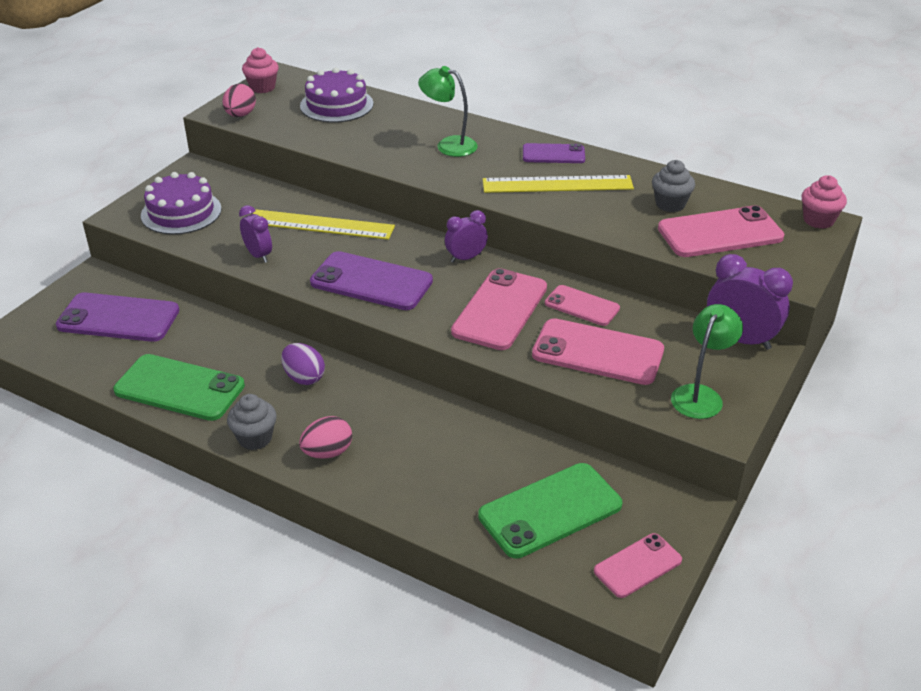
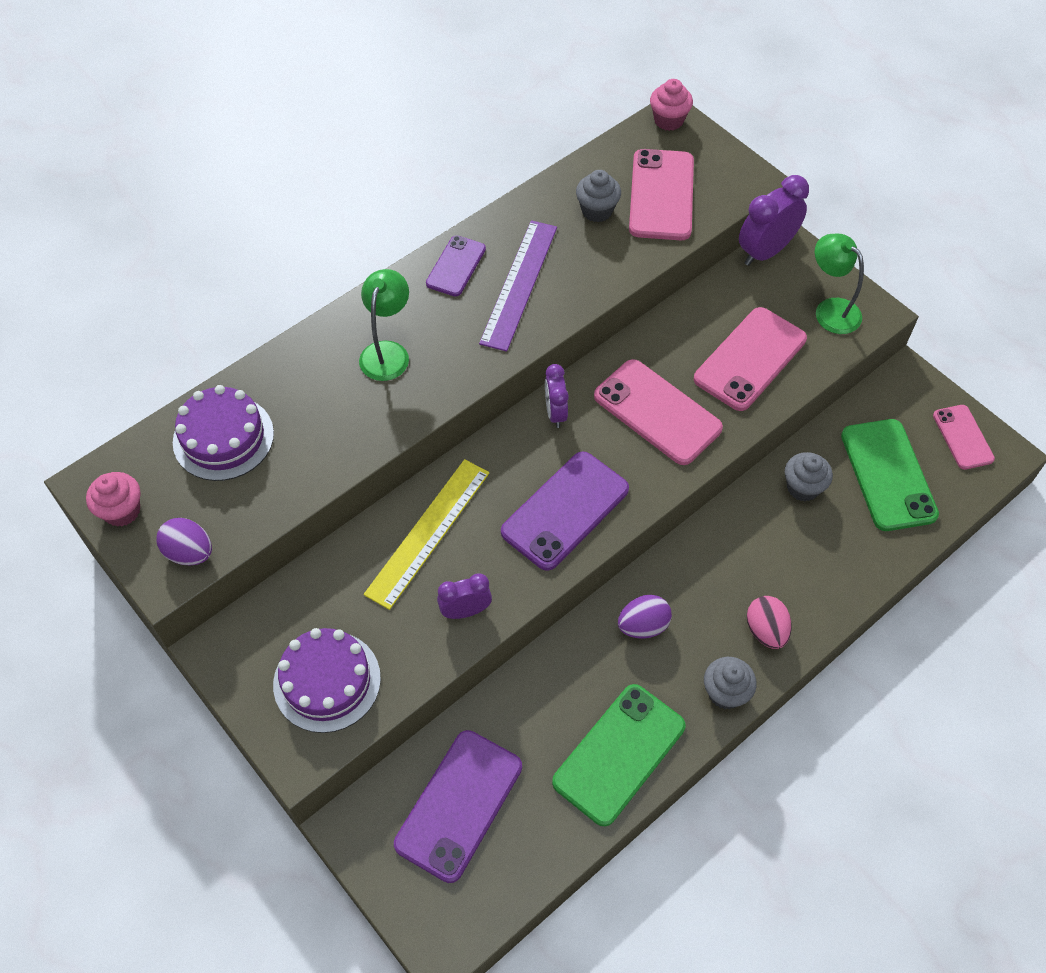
camera: 70 degrees left, 20 degrees up
pink egg [223,84,256,117] -> purple egg [157,518,212,565]
green lamp [418,66,478,157] -> green lamp turned 150 degrees clockwise [359,269,409,381]
yellow ruler [483,175,634,193] -> purple ruler [479,220,557,352]
pink phone [545,285,620,326] -> none
none -> grey cupcake [785,452,833,501]

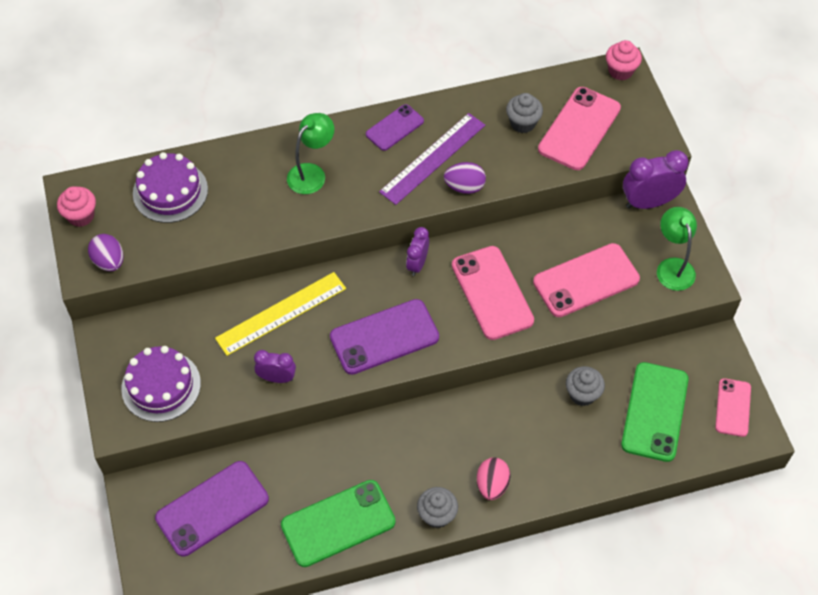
camera: 25 degrees right, 0 degrees up
purple egg [618,595,672,639] -> purple egg moved to [444,162,486,194]

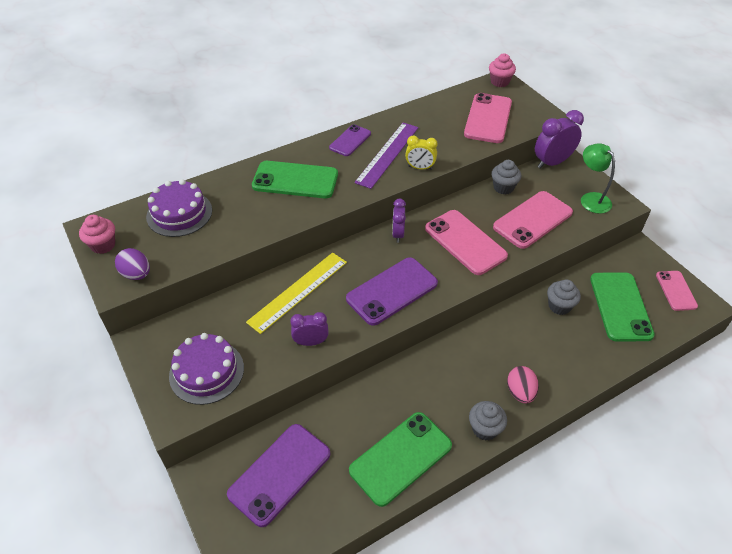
camera: 15 degrees left, 10 degrees down
green lamp [287,113,334,194] -> green phone [252,161,338,198]
purple egg [444,162,486,194] -> yellow clock [405,136,438,170]
grey cupcake [506,93,543,133] -> grey cupcake moved to [491,160,521,195]

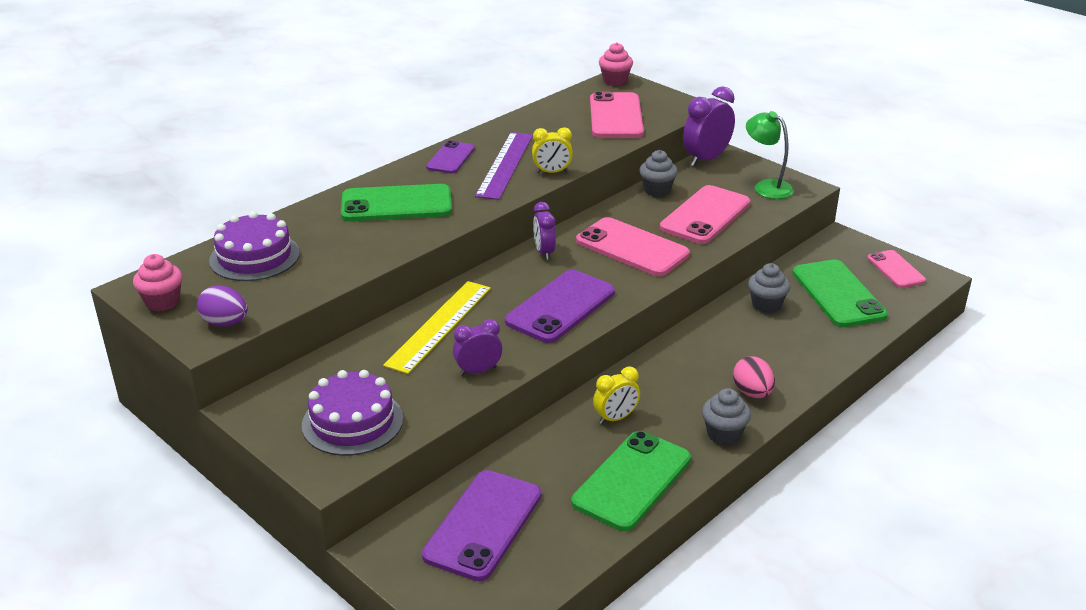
camera: 15 degrees left, 15 degrees down
none -> yellow clock [593,367,640,424]

